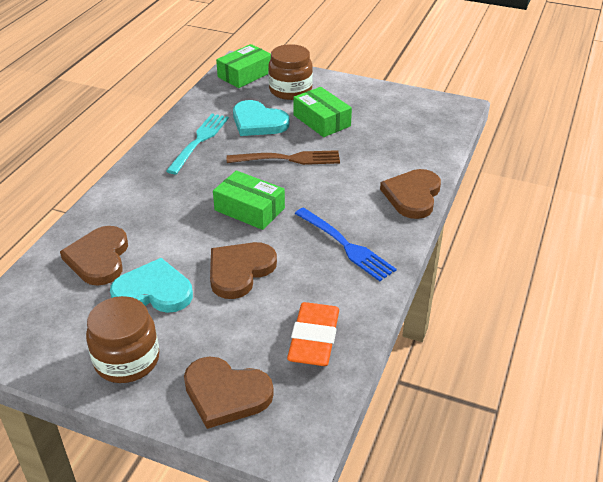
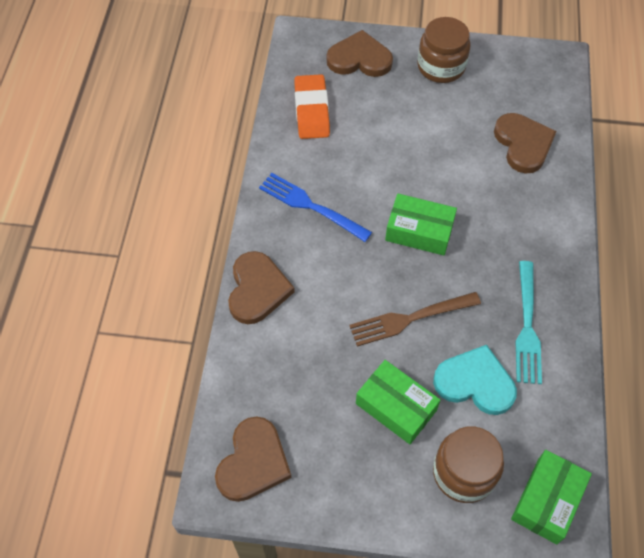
camera: 165 degrees right, 20 degrees up
turquoise heart [110,258,193,313] -> none
brown heart [210,242,277,299] -> brown heart moved to [215,416,291,502]

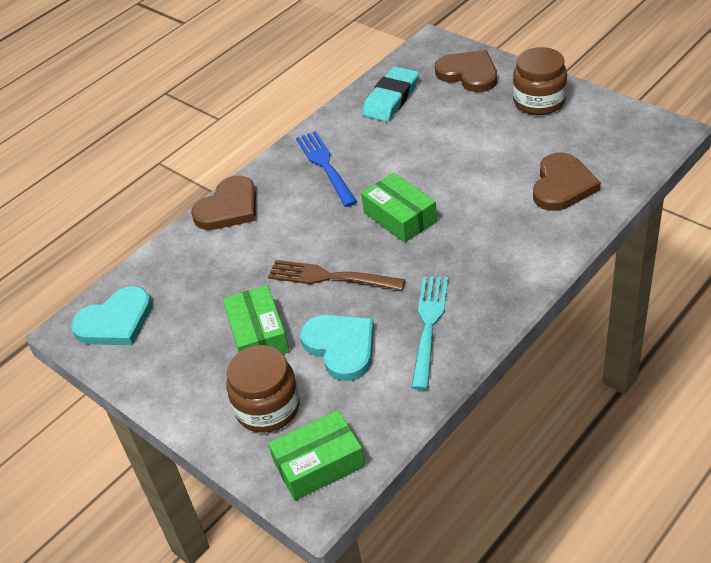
camera: 40 degrees right, 15 degrees down
brown heart [215,416,291,502] -> turquoise heart [71,286,152,345]
orange eraser [294,74,330,139] -> turquoise eraser [362,66,419,122]
turquoise fork [516,261,542,384] -> turquoise fork turned 150 degrees clockwise [411,276,448,390]

